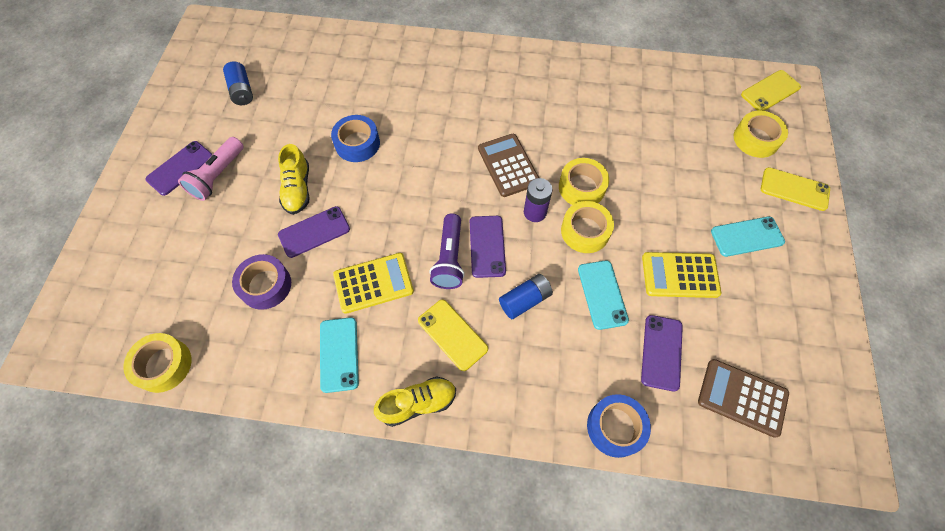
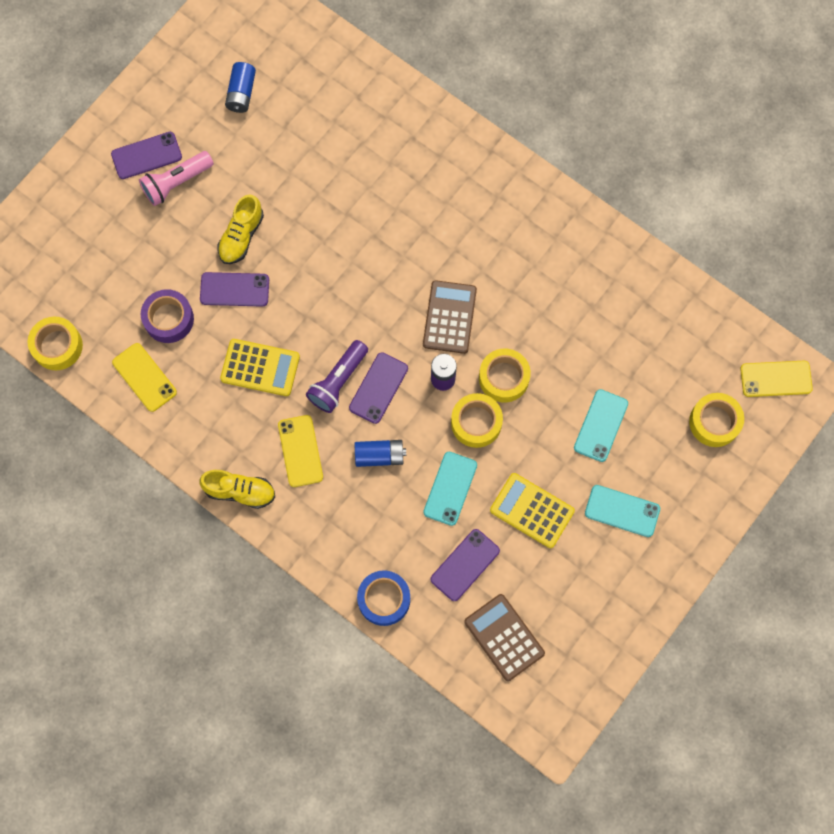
camera: 30 degrees right, 10 degrees up
turquoise phone [320,317,359,393] -> turquoise phone moved to [574,389,628,462]
blue tape [331,115,380,162] -> none
yellow phone [761,167,830,211] -> yellow phone moved to [112,343,177,412]

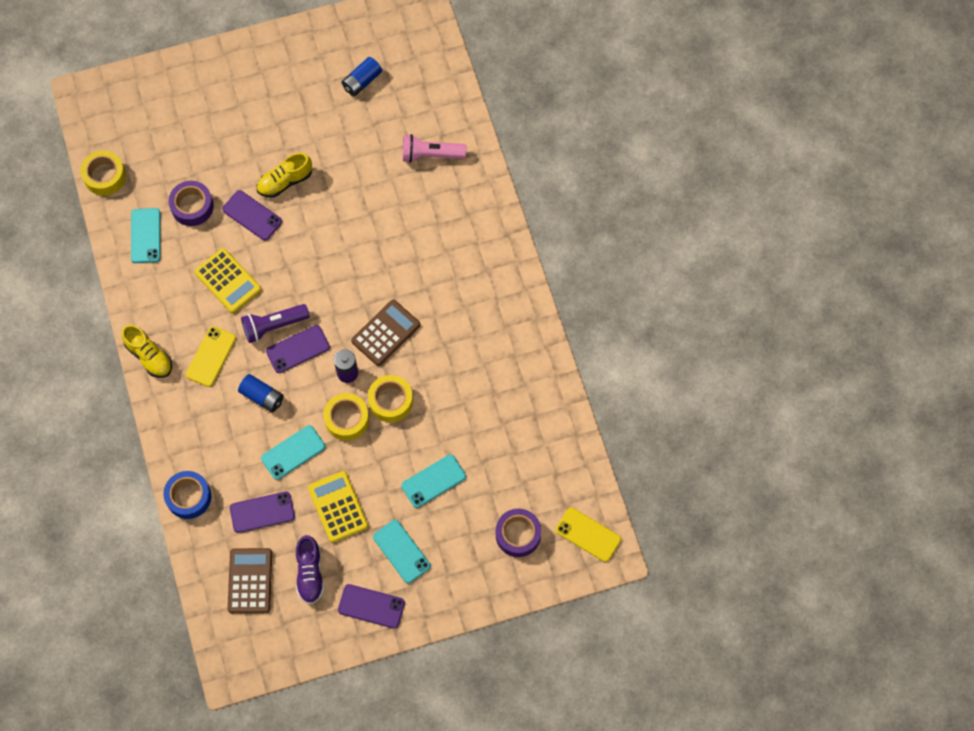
camera: 35 degrees right, 5 degrees down
purple phone [111,132,182,179] -> purple phone moved to [338,584,405,629]
yellow phone [112,343,177,412] -> turquoise phone [131,208,160,263]
pink flashlight [139,151,214,206] -> pink flashlight moved to [403,134,467,163]
yellow tape [689,393,744,447] -> purple tape [496,509,541,557]
none -> purple shoe [296,535,324,604]

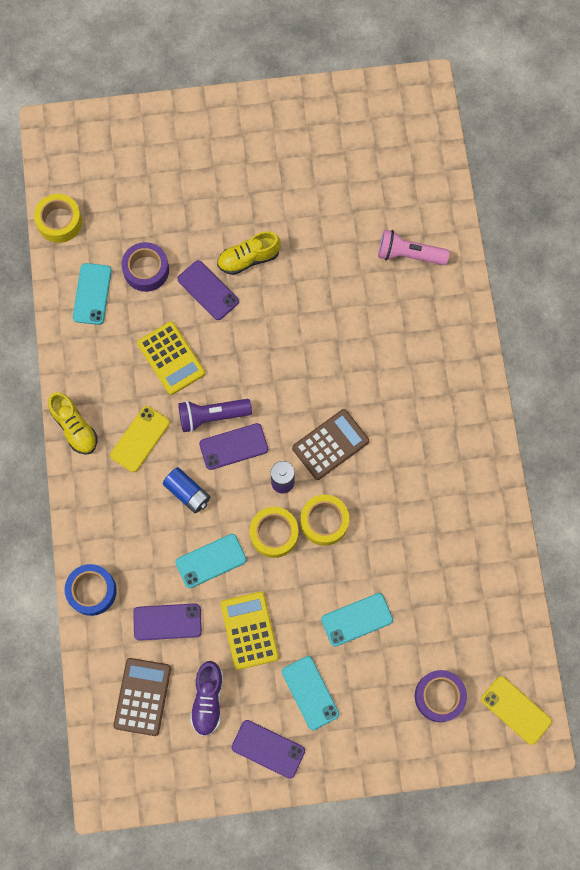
camera: 10 degrees right, 5 degrees up
blue battery [342,57,382,96] -> none

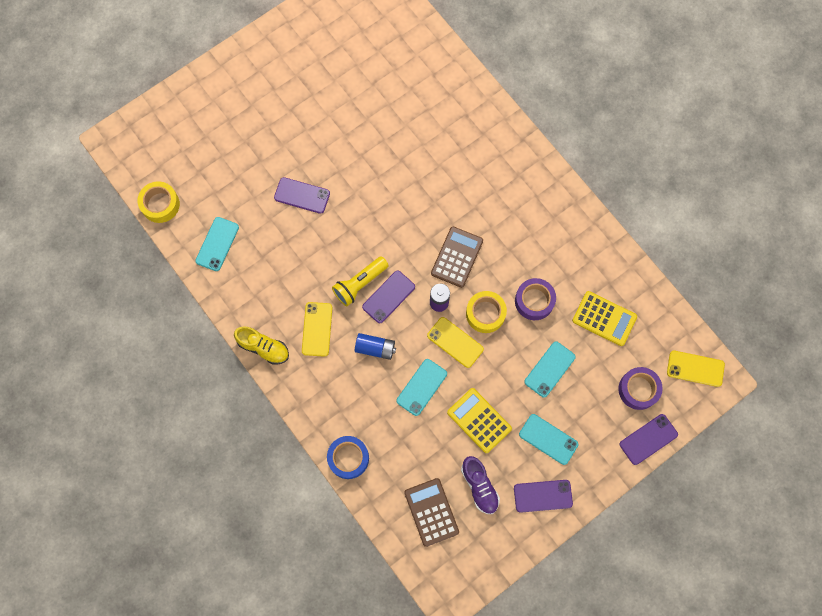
camera: 30 degrees left, 0 degrees up
turquoise phone [73,263,112,325] -> turquoise phone turned 45 degrees clockwise [195,217,239,271]
purple tape [121,242,169,292] -> purple tape moved to [515,278,556,320]
purple phone [133,603,202,641] -> purple phone moved to [620,414,678,465]
yellow calculator [137,321,205,395] -> yellow calculator moved to [572,291,637,346]
purple flashlight [178,399,252,432] -> yellow flashlight [332,256,389,306]
yellow shoe [217,231,281,275] -> none
yellow tape [250,507,299,558] -> yellow phone [427,317,484,368]
pink flashlight [378,229,450,265] -> none

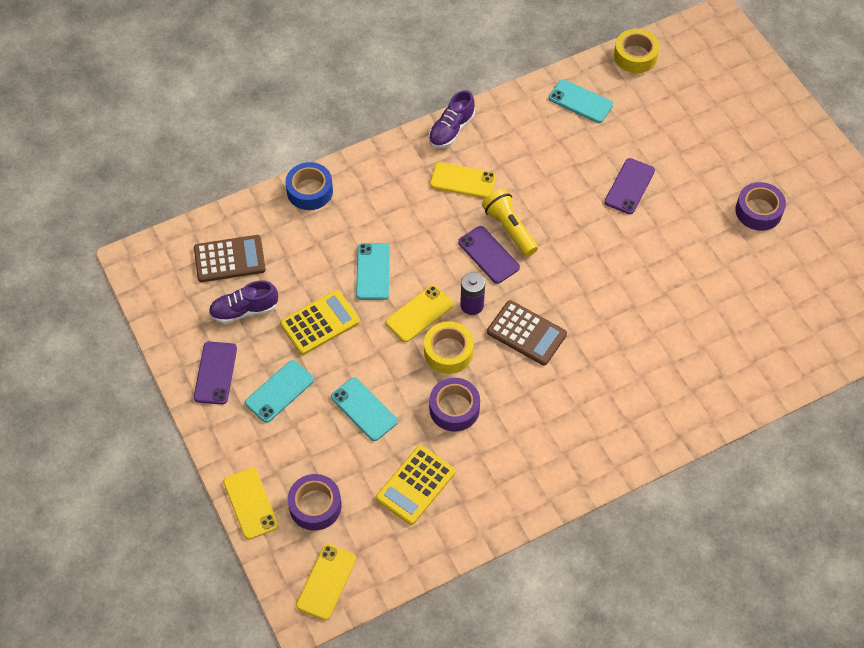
camera: 100 degrees right, 15 degrees down
yellow shoe [234,326,289,365] -> purple shoe [429,90,475,148]
blue battery [355,333,396,360] -> none
turquoise phone [396,359,447,416] -> turquoise phone turned 45 degrees clockwise [356,243,390,300]
purple phone [620,414,678,465] -> yellow phone [223,468,278,540]
none -> purple tape [735,182,786,231]

